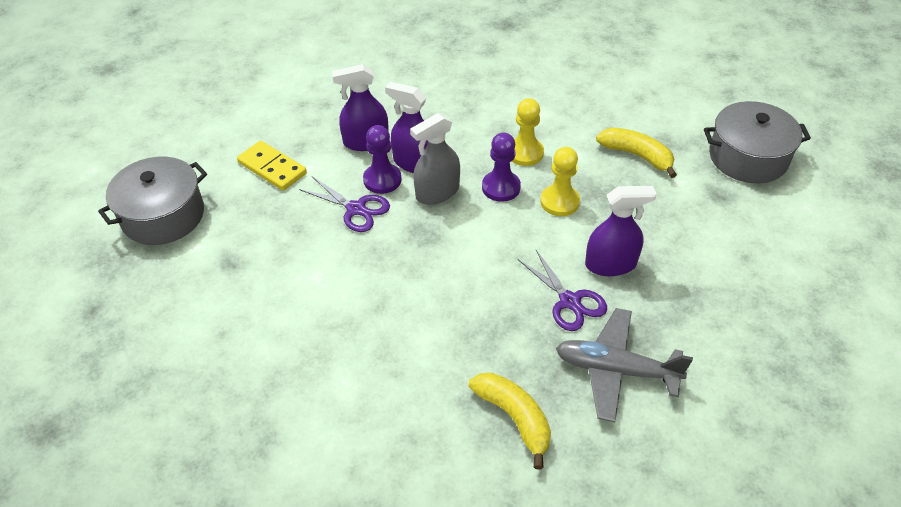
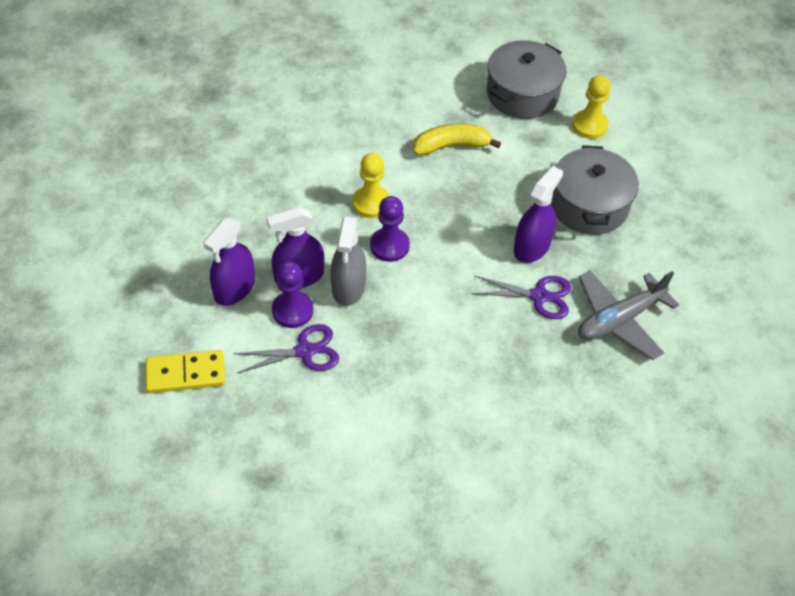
camera: 50 degrees left, 5 degrees up
grey pot [98,157,207,245] -> grey pot moved to [551,145,639,235]
yellow banana [468,373,551,470] -> none
yellow pawn [540,147,580,216] -> yellow pawn moved to [572,75,611,139]

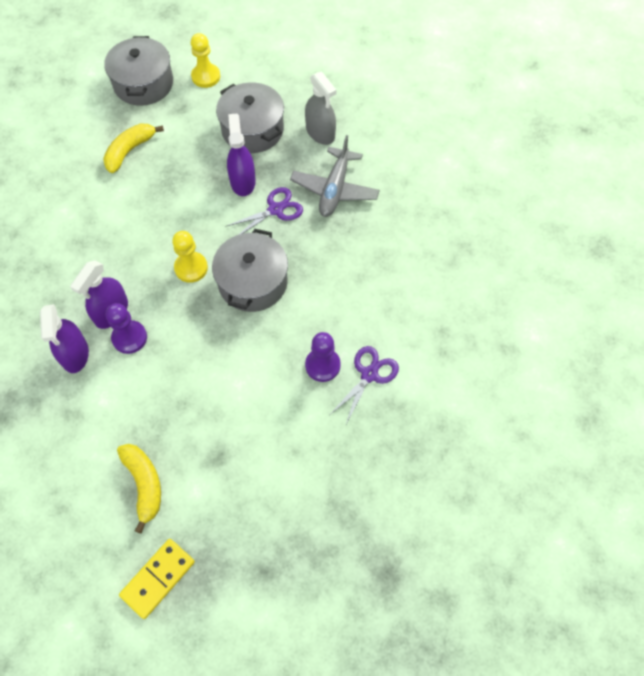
camera: 40 degrees left, 10 degrees up
yellow domino [145,350,225,393] -> yellow domino moved to [119,539,195,619]
purple scissors [233,324,339,373] -> purple scissors moved to [331,346,399,426]
grey spray bottle [331,216,366,306] -> grey spray bottle moved to [305,71,337,145]
yellow pawn [353,153,390,218] -> yellow pawn moved to [172,231,208,283]
purple pawn [370,196,410,262] -> purple pawn moved to [305,332,341,382]
none -> yellow banana [117,444,161,534]
none -> grey pot [212,229,288,312]

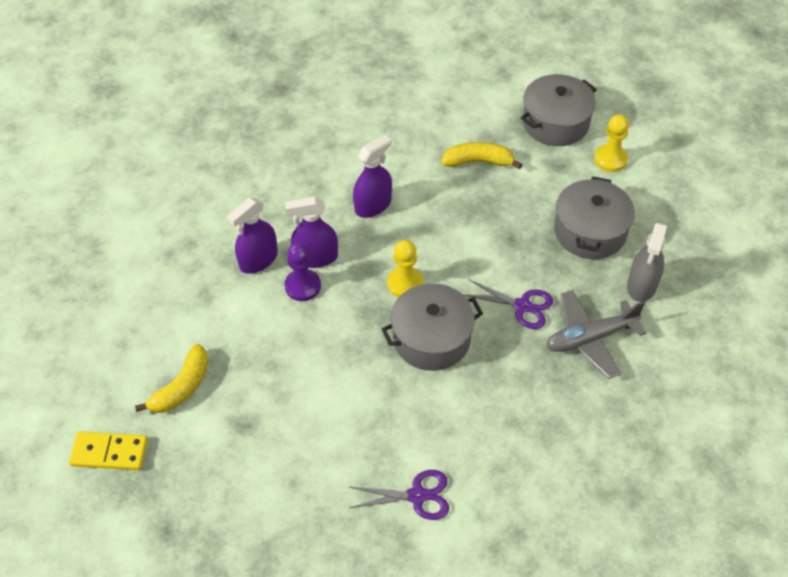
camera: 55 degrees right, 10 degrees down
purple spray bottle [227,114,256,196] -> purple spray bottle moved to [353,135,392,218]
purple pawn [305,332,341,382] -> none

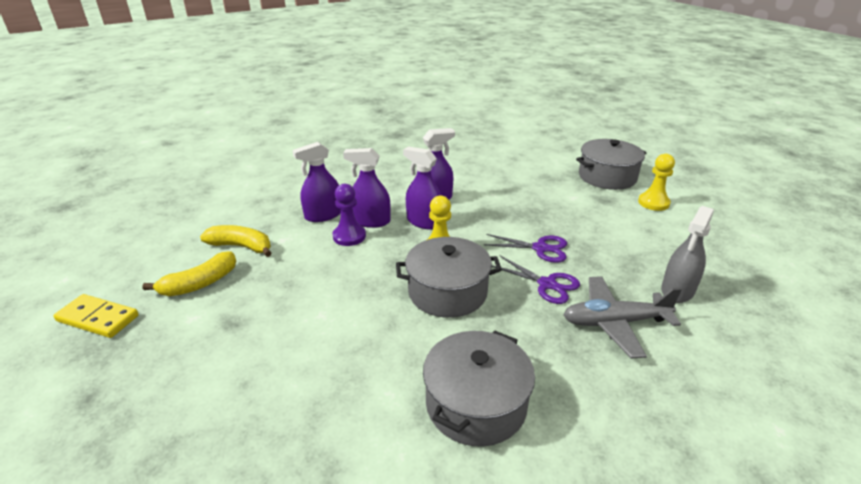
camera: 15 degrees right, 20 degrees down
purple scissors [349,470,449,520] -> purple scissors moved to [484,234,567,263]
yellow banana [441,142,522,169] -> yellow banana moved to [200,225,271,257]
grey pot [554,177,635,259] -> grey pot moved to [423,330,535,447]
none -> purple spray bottle [403,146,442,230]

